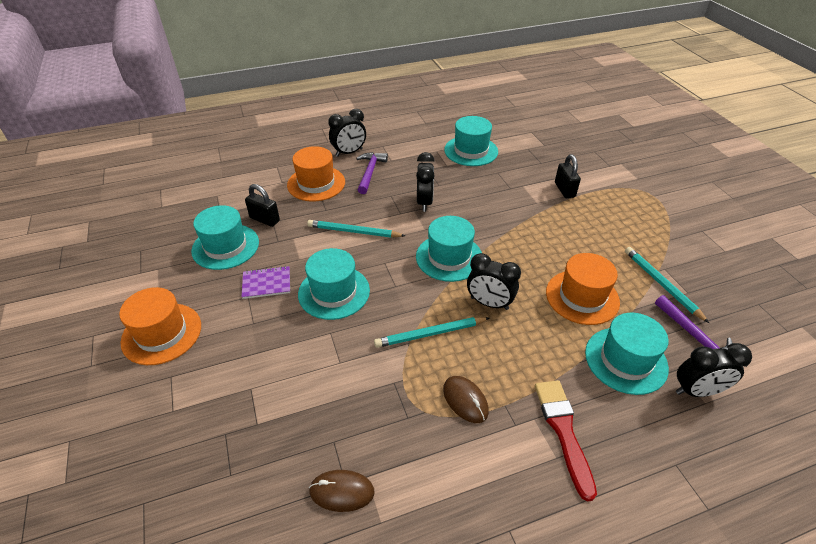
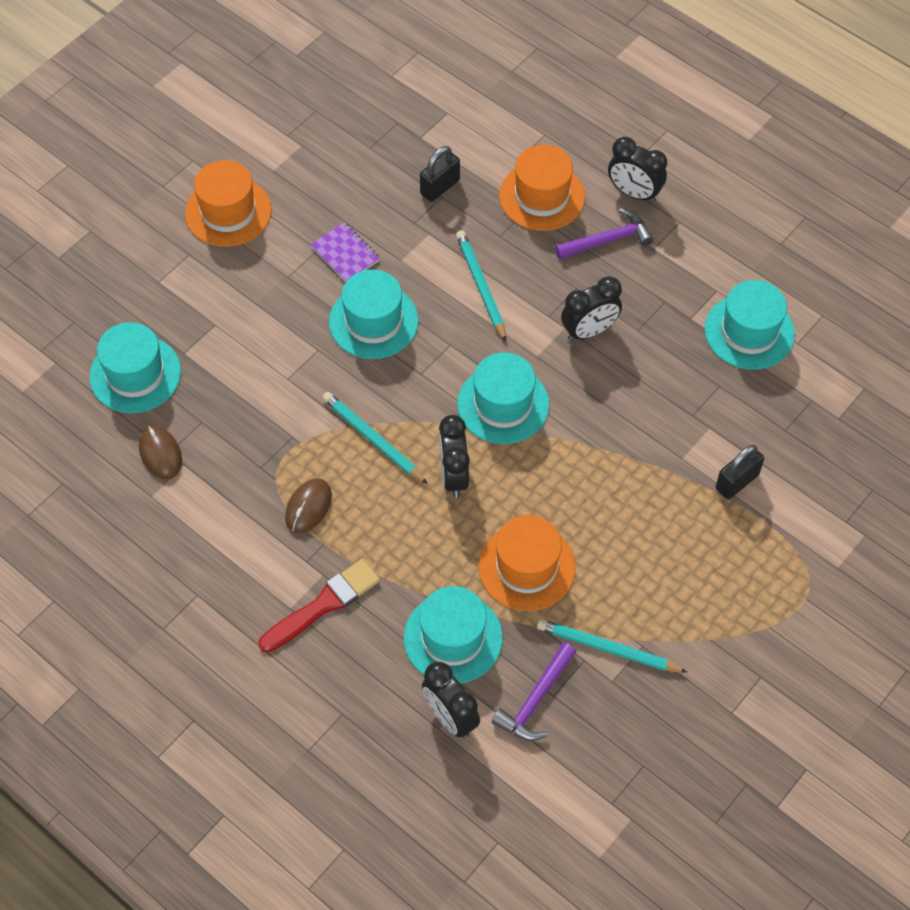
camera: 60 degrees right, 15 degrees up
turquoise hat [191,205,259,270] -> turquoise hat moved to [90,322,181,413]
black padlock [245,184,280,227] -> black padlock turned 45 degrees clockwise [420,146,460,202]
turquoise pencil [625,247,709,323] -> turquoise pencil turned 105 degrees counterclockwise [537,619,688,673]

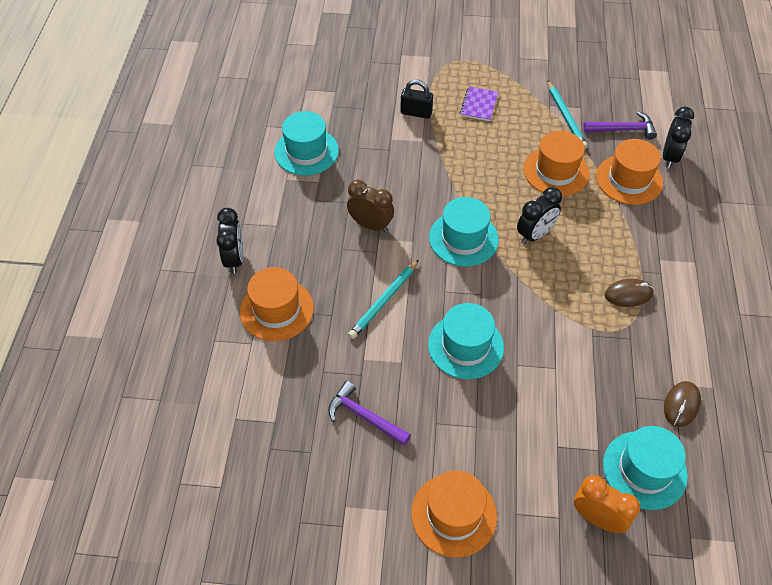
camera: 125 degrees left, 5 degrees down
red brush [259,559,380,653] -> none
purple notebook [310,222,380,282] -> purple notebook moved to [460,86,498,121]
turquoise pencil [322,392,428,484] -> none
turquoise hat [404,586,503,683] -> orange hat [596,139,663,205]
black padlock [420,146,460,202] -> none
purple hammer [555,208,654,259] -> purple hammer moved to [328,381,411,446]
black clock [561,276,622,341] -> brown clock [347,180,394,232]
none -> orange clock [574,475,640,533]

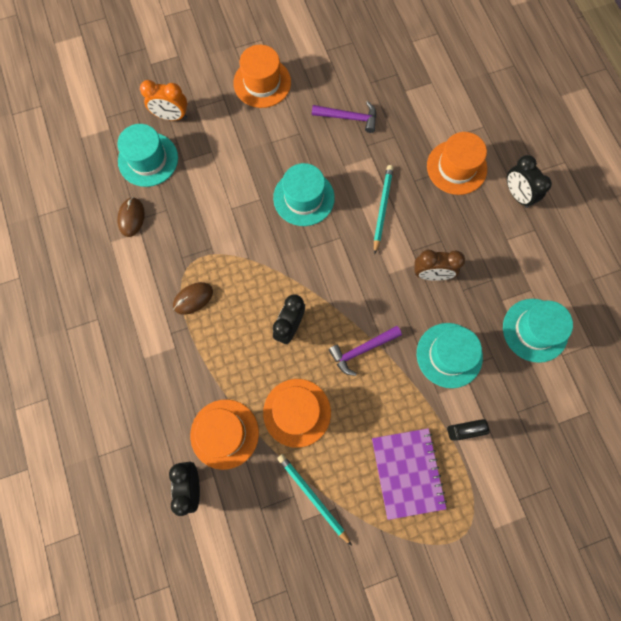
camera: 155 degrees right, 20 degrees up
turquoise hat [429,197,499,267] -> turquoise hat moved to [417,323,483,388]
purple notebook [460,86,498,121] -> purple notebook [372,428,447,520], size x1.70
purple hammer [583,111,657,140] -> purple hammer moved to [328,326,402,376]

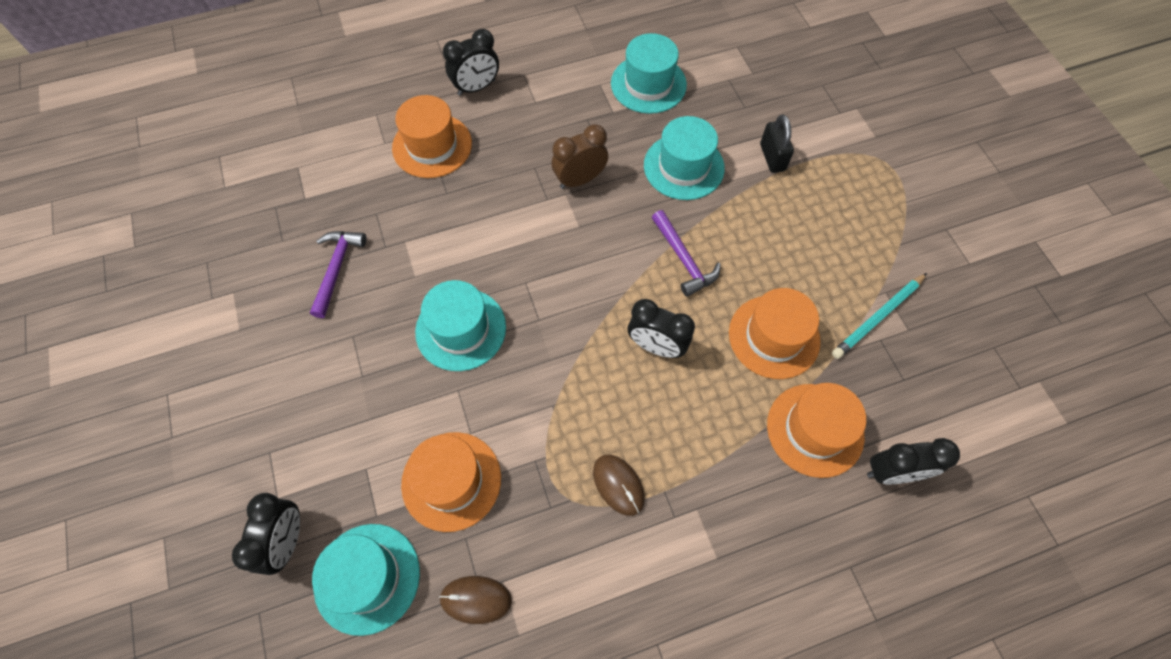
camera: 90 degrees left, 10 degrees down
orange clock [140,80,187,121] -> black clock [232,493,300,575]
orange hat [233,45,291,108] -> orange hat moved to [401,432,501,532]
purple notebook [372,428,447,520] -> none
turquoise pencil [374,165,393,254] -> none
brown clock [415,250,465,281] -> brown clock turned 120 degrees counterclockwise [552,124,608,189]

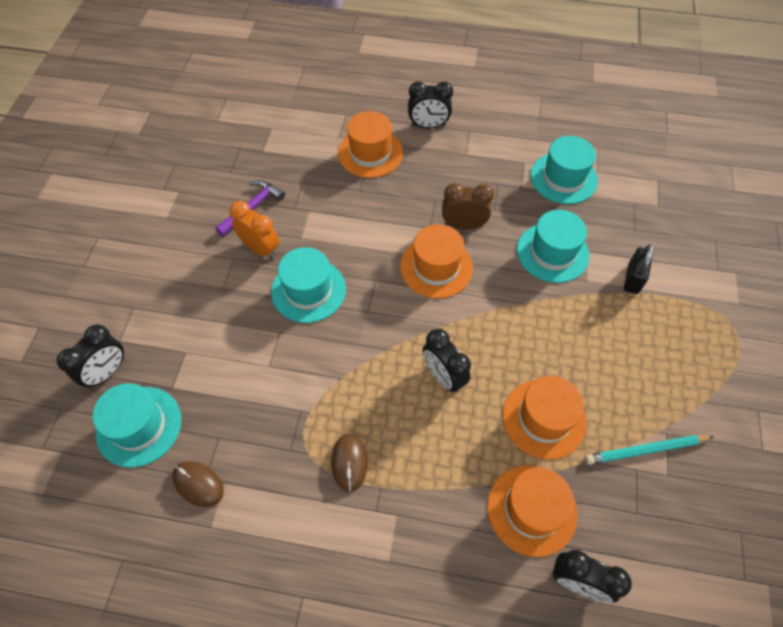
camera: 30 degrees right, 5 degrees down
orange hat [401,432,501,532] -> orange hat moved to [400,224,473,299]
purple hammer [652,210,721,297] -> none
none -> orange clock [230,201,279,259]

